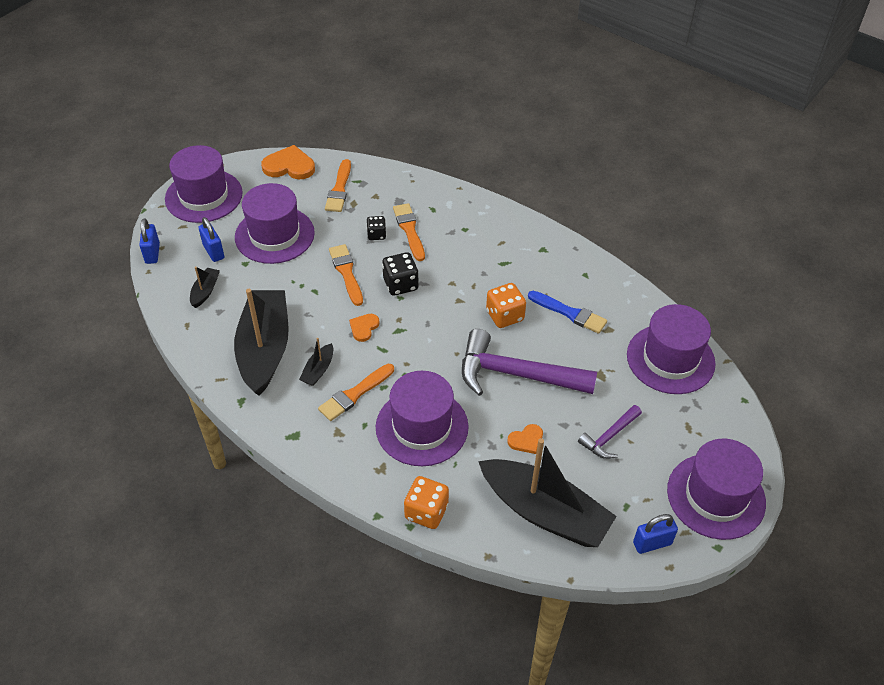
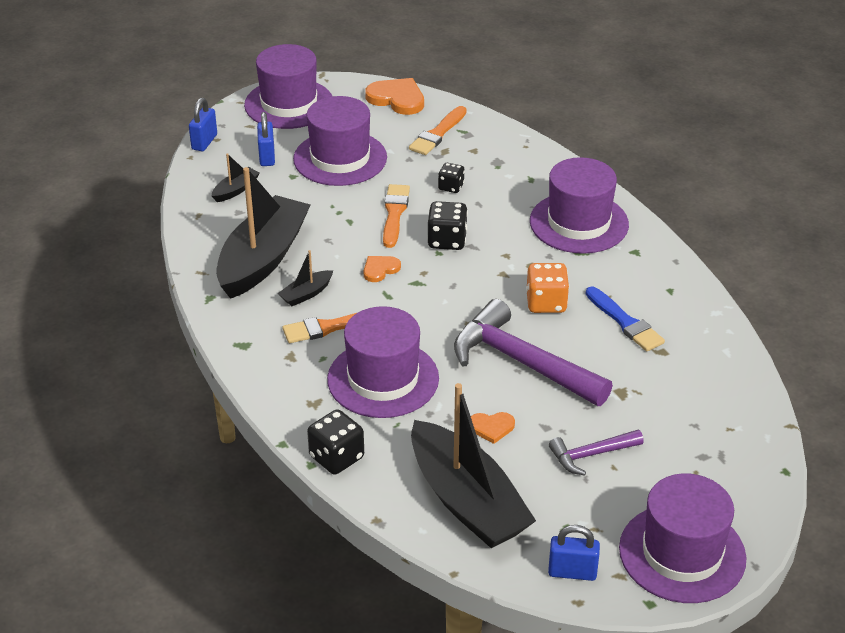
camera: 25 degrees right, 10 degrees down
orange brush [393,203,425,261] -> none
orange dice [404,476,449,529] -> black dice [307,410,364,474]
purple hat [627,304,716,394] -> purple hat moved to [530,157,629,254]

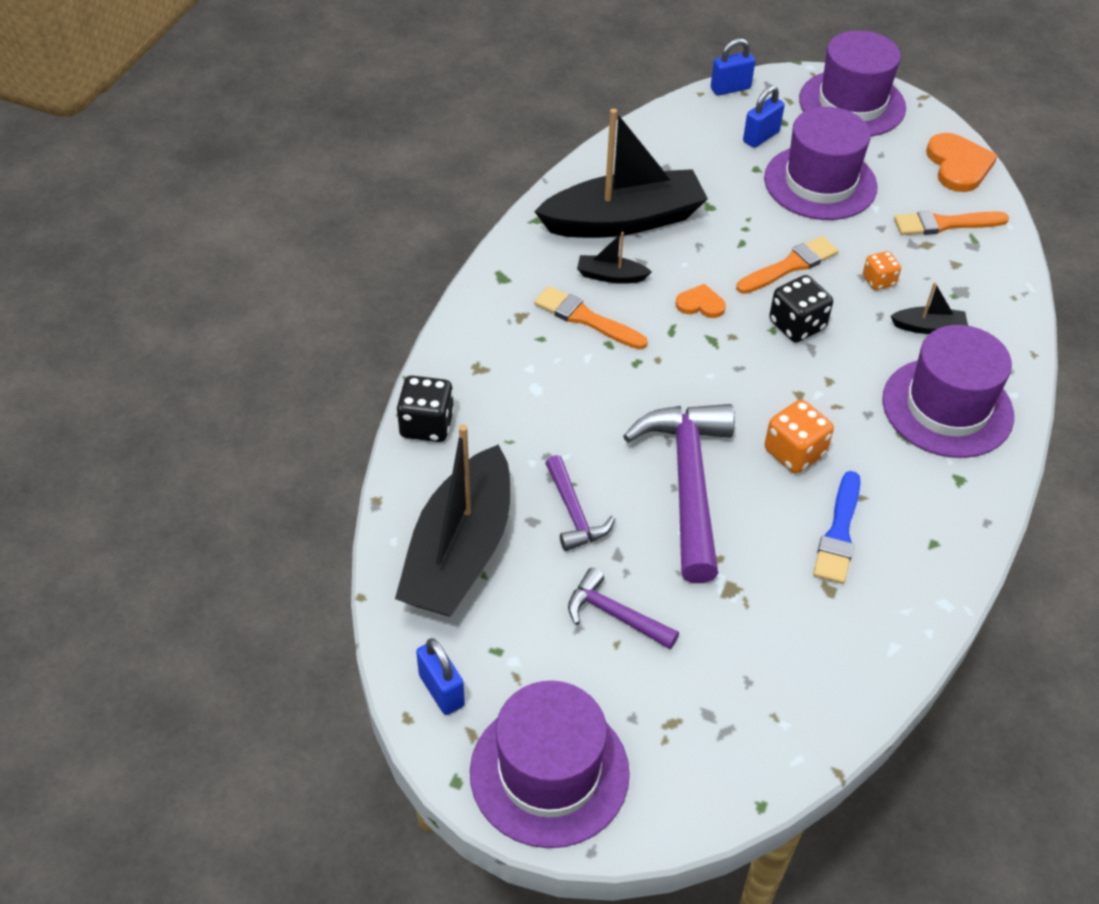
camera: 50 degrees right, 10 degrees up
black boat [212,153,260,202] -> black boat moved to [891,282,968,334]
purple hat [327,306,439,418] -> none
black dice [438,163,465,193] -> orange dice [863,251,901,290]
orange heart [471,412,515,444] -> purple hammer [545,455,615,551]

